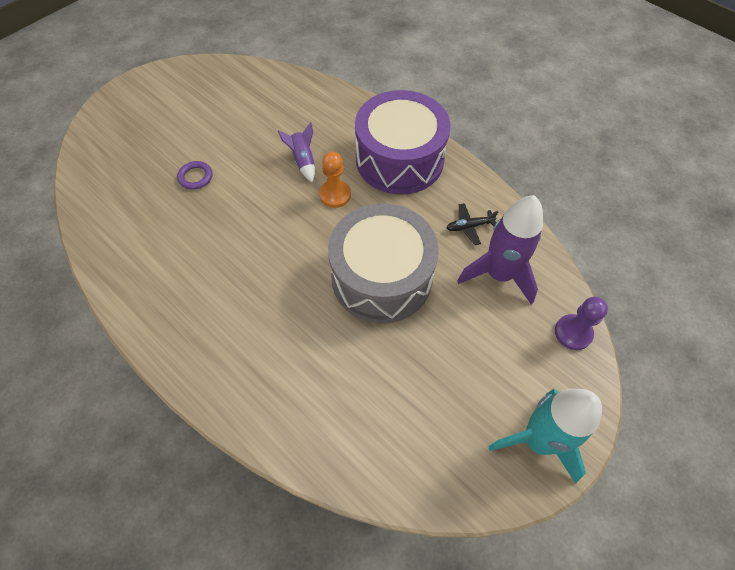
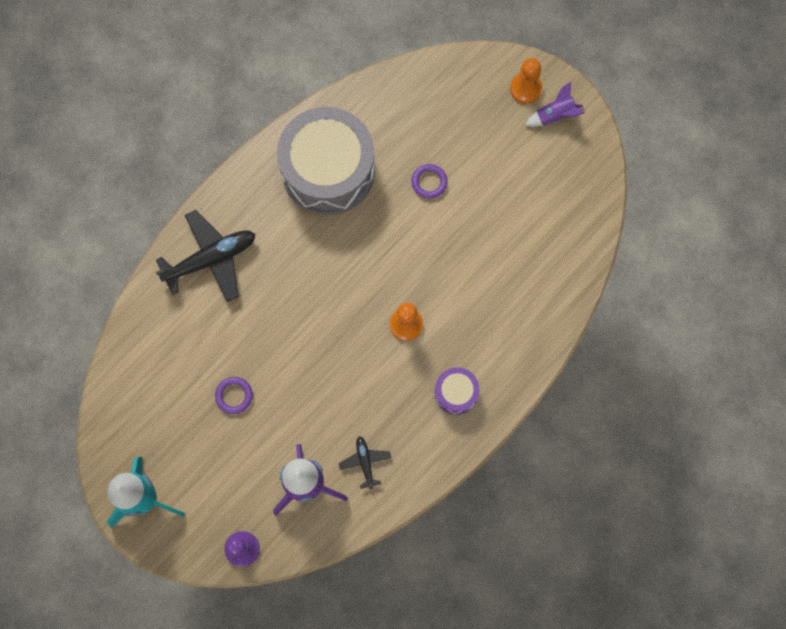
camera: 90 degrees right, 15 degrees up
purple rocket [278,122,315,182] -> purple rocket moved to [525,81,585,127]
grey drum [328,203,439,324] -> grey drum moved to [277,107,375,215]
purple drum [355,90,451,195] -> purple drum [435,367,480,415], size x0.44
none -> black plane [156,210,255,302]
none -> purple ring [215,377,253,414]
none -> orange pawn [510,58,542,104]

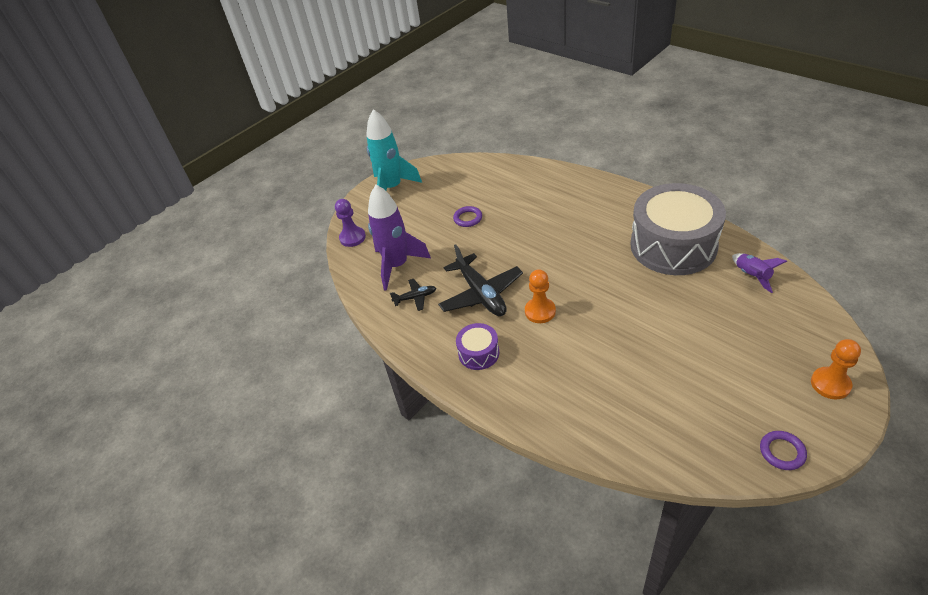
camera: 95 degrees right, 30 degrees down
black plane [156,210,255,302] -> black plane moved to [438,244,523,316]
purple ring [411,164,448,199] -> purple ring moved to [760,431,807,470]
purple rocket [525,81,585,127] -> purple rocket moved to [732,253,787,293]

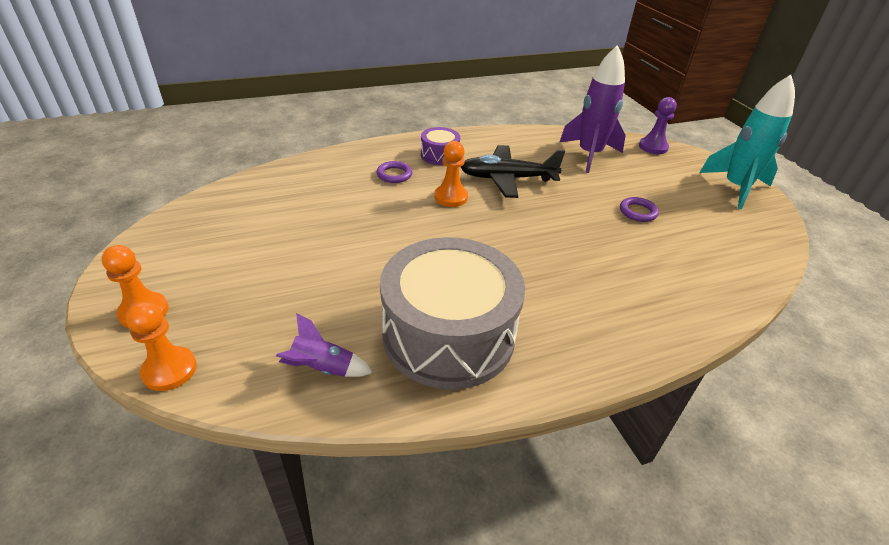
camera: 110 degrees right, 5 degrees down
black plane [390,279,436,311] -> none
purple ring [760,431,807,470] -> purple ring moved to [377,161,412,183]
none -> orange pawn [126,301,197,391]

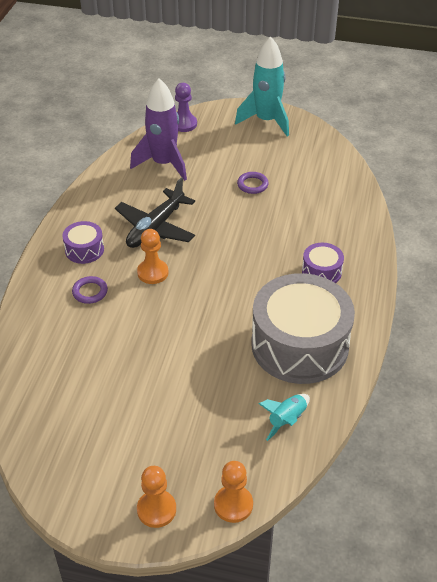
camera: 55 degrees left, 5 degrees up
purple rocket [276,313,373,377] -> turquoise rocket [259,394,310,441]
none -> purple drum [302,243,344,283]

